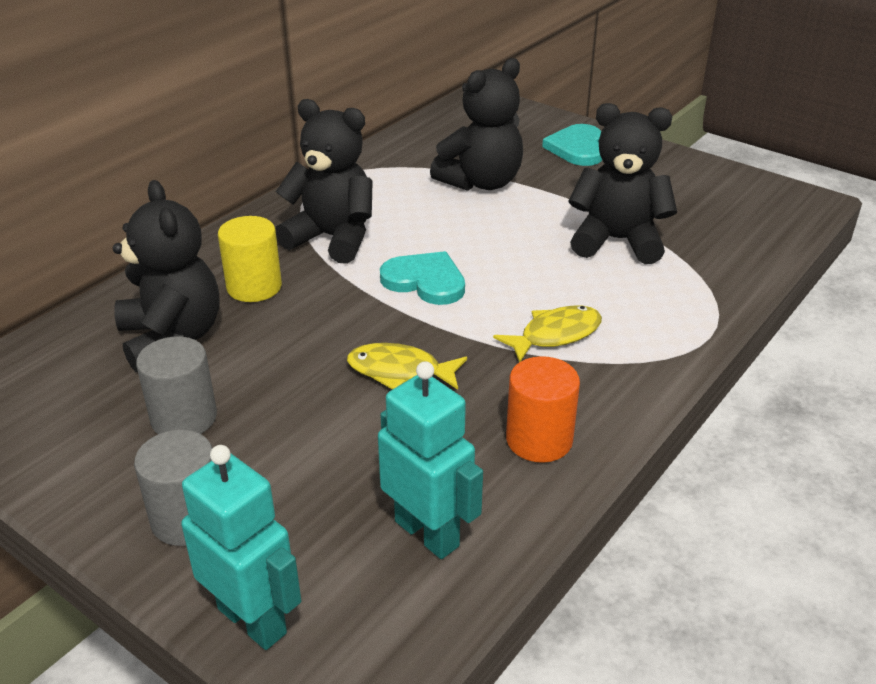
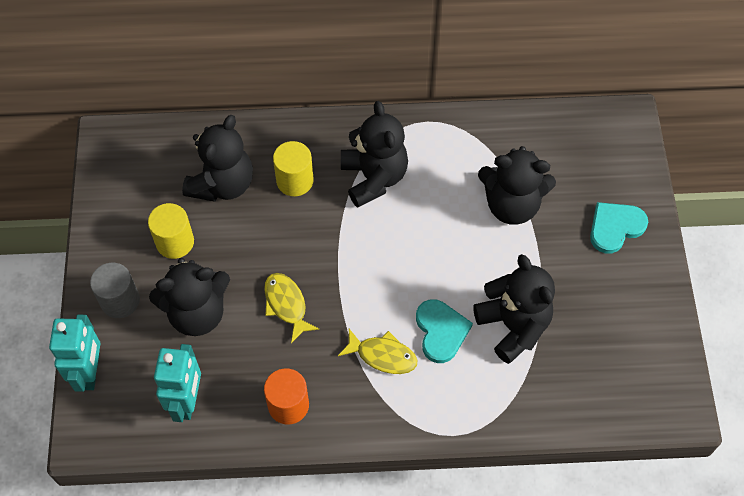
camera: 50 degrees right, 25 degrees up
grey cylinder [136,336,217,434] -> yellow cylinder [148,203,194,259]
turquoise heart [380,251,465,305] -> turquoise heart moved to [416,299,473,363]
none -> black teddy bear [149,258,230,336]

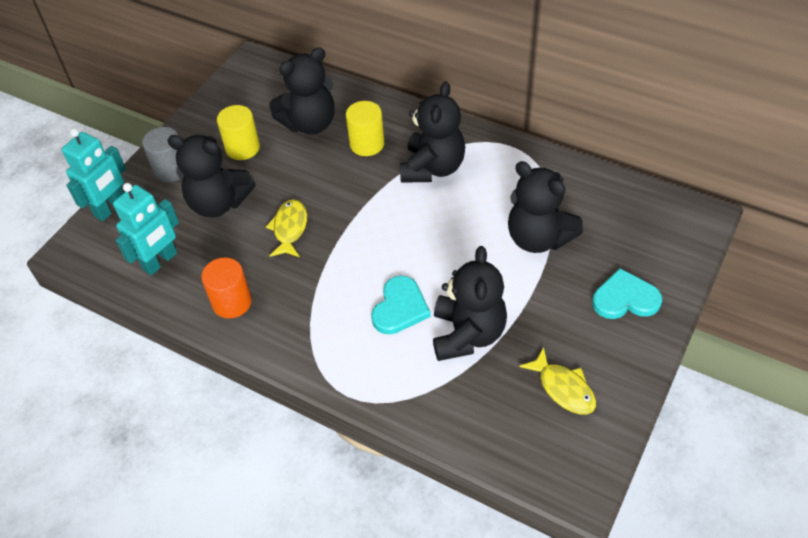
camera: 35 degrees right, 10 degrees down
yellow fish [338,329,417,374] -> yellow fish moved to [519,347,596,414]

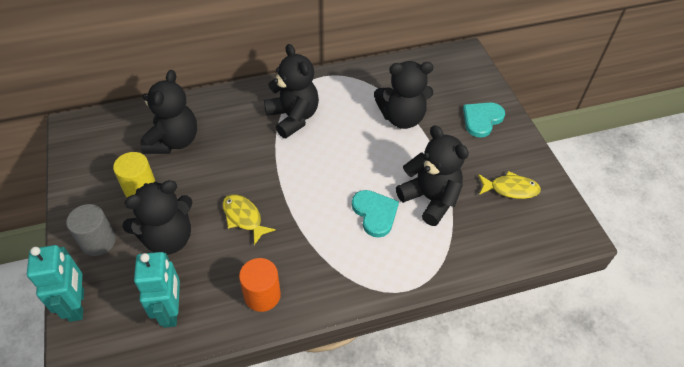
camera: 50 degrees left, 0 degrees up
yellow cylinder [346,101,384,156] -> none

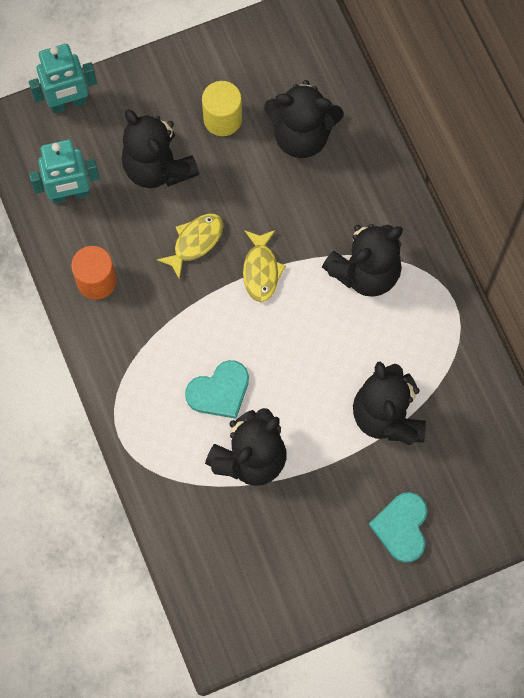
camera: 85 degrees right, 20 degrees up
grey cylinder [66,204,116,256] -> none
turquoise heart [463,103,505,138] -> turquoise heart turned 120 degrees counterclockwise [369,492,427,563]
yellow fish [478,171,541,199] -> yellow fish moved to [243,230,286,302]

